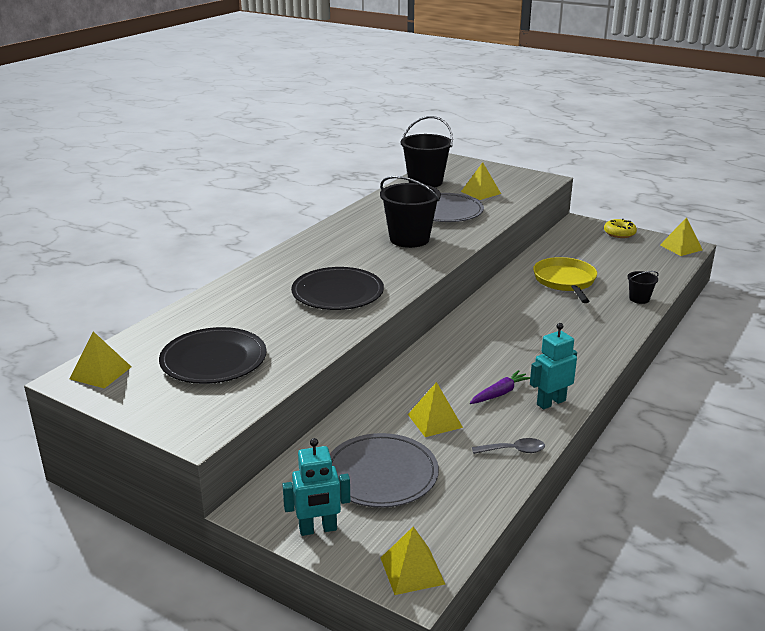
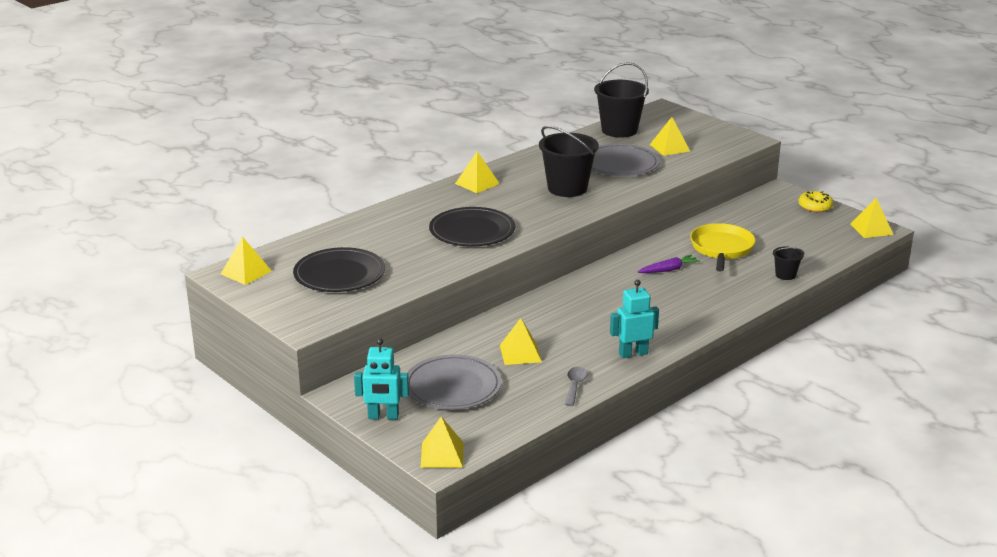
camera: 15 degrees right, 0 degrees up
purple carrot [470,370,530,404] -> purple carrot moved to [638,255,700,273]
grey spoon [472,438,545,454] -> grey spoon turned 90 degrees counterclockwise [565,367,588,406]
none -> yellow pyramid [455,151,500,193]

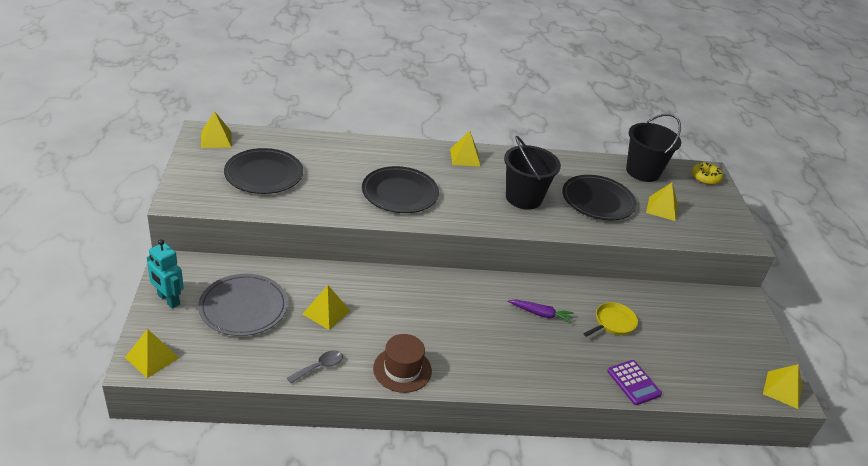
camera: 35 degrees right, 10 degrees up
grey plate [591,144,660,176] -> black plate [562,175,637,221]
turquoise robot [610,280,659,358] -> brown hat [373,334,432,393]
yellow pan [690,223,756,272] -> yellow pan [583,302,638,337], size x0.65
black bucket [773,246,804,280] -> purple calculator [607,360,662,405]
yellow donut [798,191,833,212] -> yellow donut moved to [691,163,723,185]

